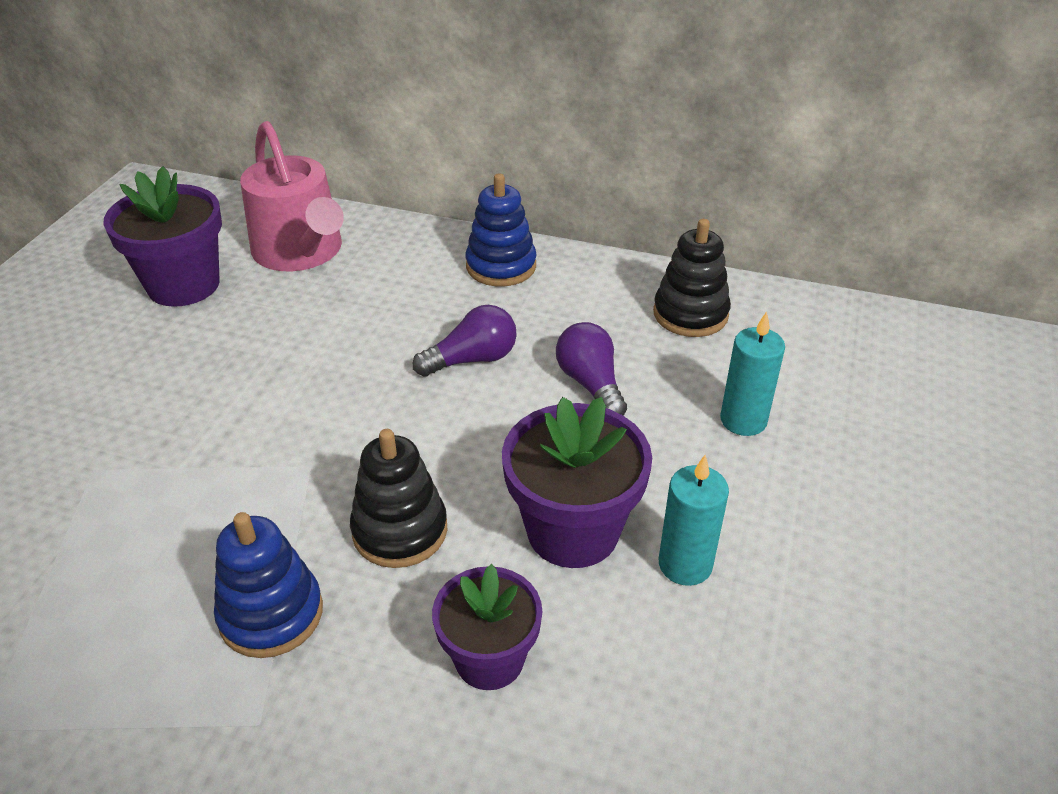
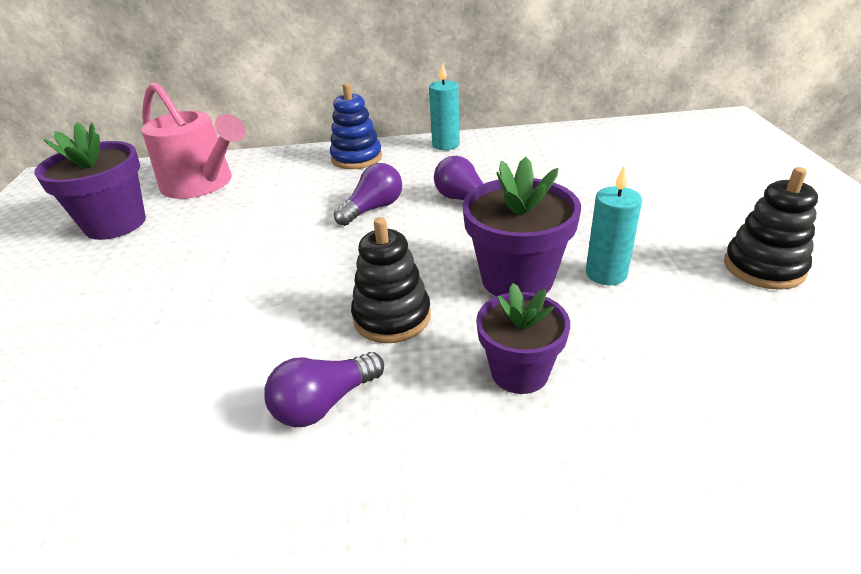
camera: 20 degrees left, 5 degrees down
blue stacking toy [214,512,323,658] -> purple light bulb [264,352,384,427]
black stacking toy [653,219,731,337] -> black stacking toy moved to [724,167,818,290]
turquoise candle [720,311,785,436] -> turquoise candle moved to [429,62,460,150]

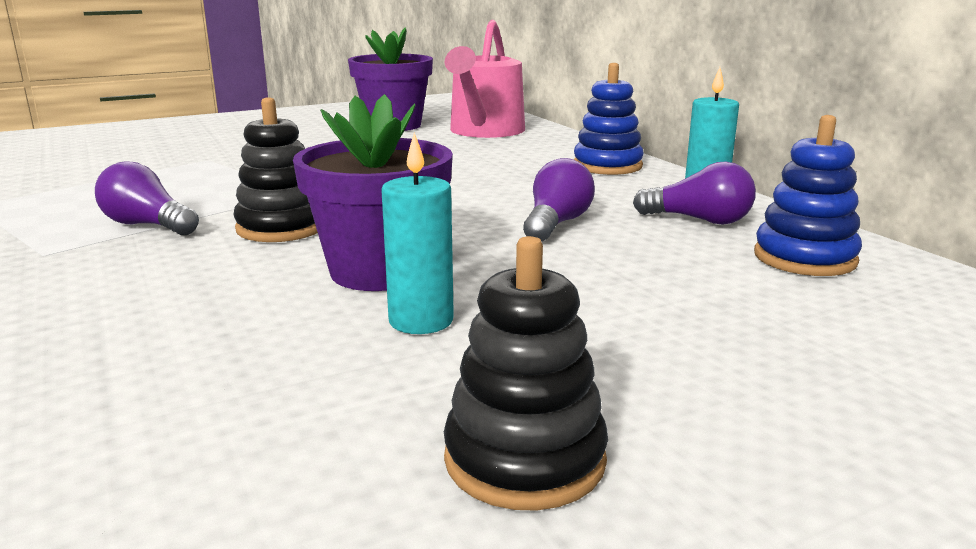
camera: 65 degrees right, 15 degrees down
purple light bulb [334,163,402,226] -> purple light bulb moved to [633,161,756,225]
purple flower pot [476,283,570,394] -> none
none -> blue stacking toy [754,115,862,276]

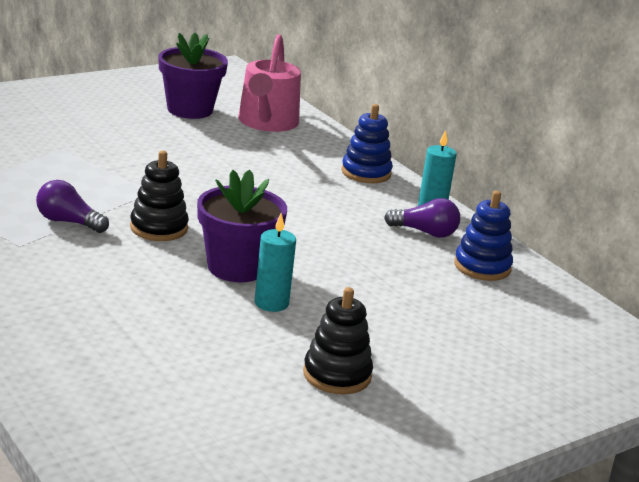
camera: 10 degrees left, 5 degrees up
purple light bulb [523,158,595,242] -> none

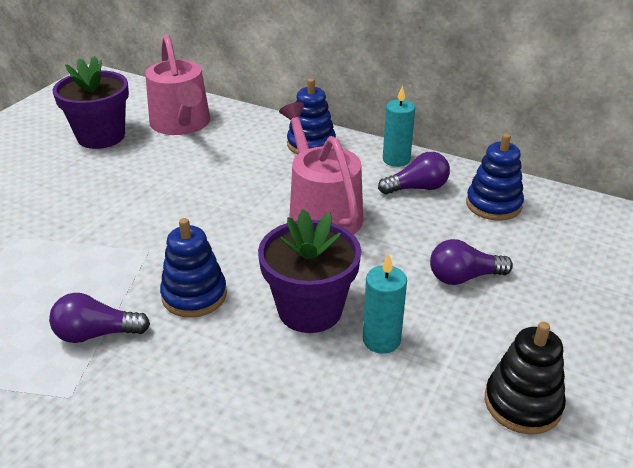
camera: 25 degrees left, 10 degrees up
black stacking toy [130,151,189,241] -> blue stacking toy [160,218,227,318]
none -> pink watering can [279,102,363,235]
none -> purple light bulb [430,239,513,285]

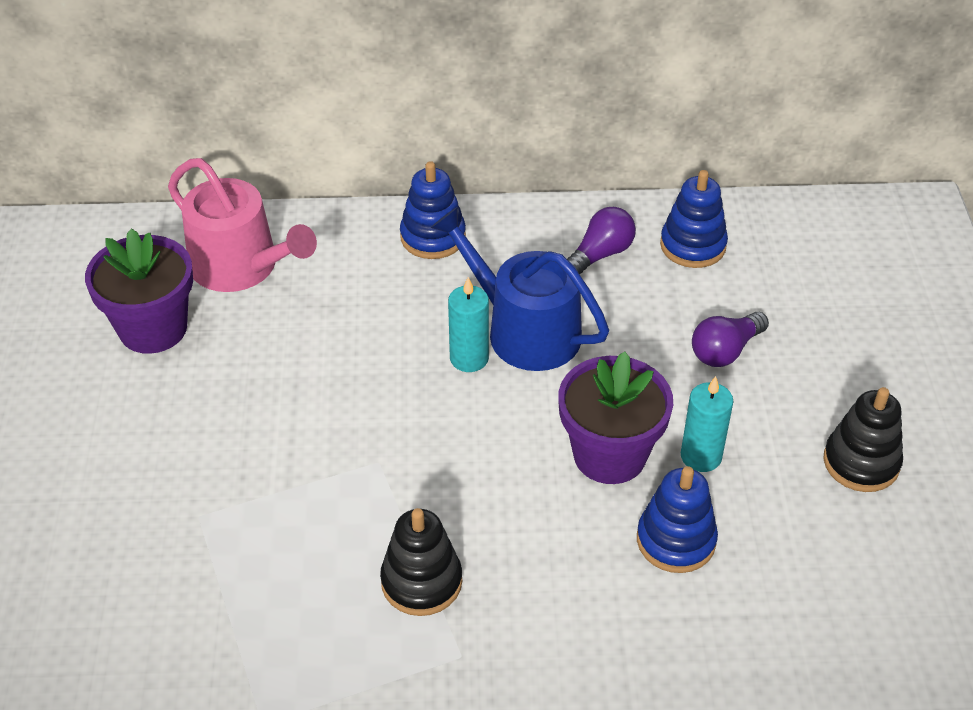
camera: 30 degrees left, 10 degrees up
purple light bulb [49,293,150,343] -> black stacking toy [380,508,462,616]
blue stacking toy [160,218,227,318] -> blue stacking toy moved to [637,466,718,573]
pink watering can [279,102,363,235] -> blue watering can [431,207,609,371]
turquoise candle [383,85,415,167] -> turquoise candle moved to [448,277,489,372]

